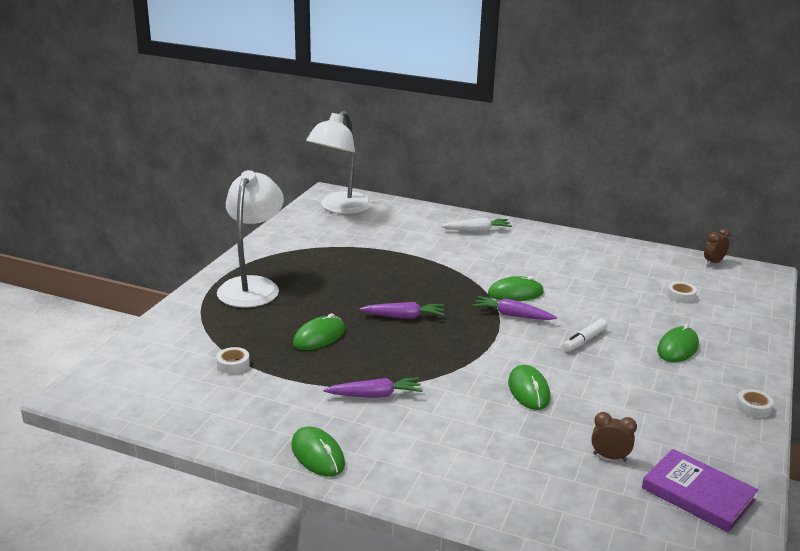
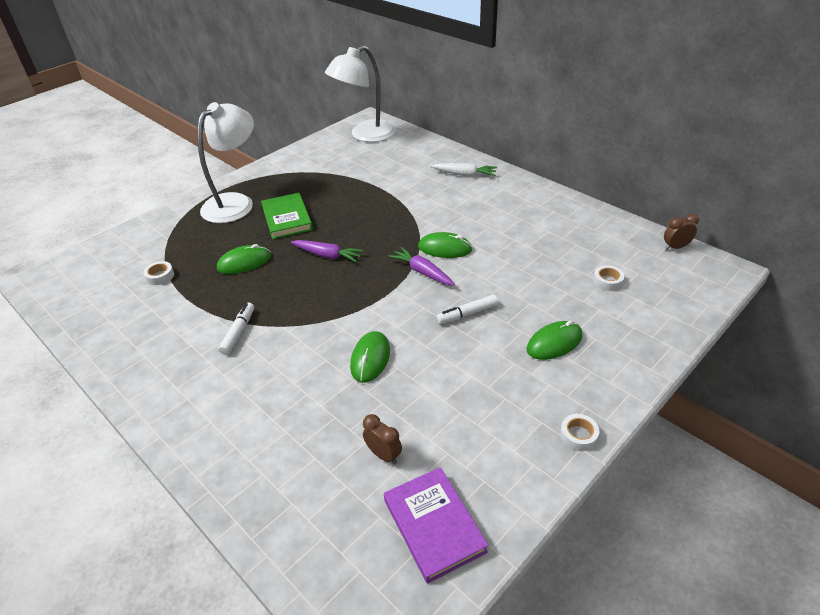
camera: 25 degrees right, 15 degrees up
green mouse [291,426,345,477] -> none
purple carrot [323,377,423,398] -> white marker [218,303,254,355]
none -> green book [261,193,313,239]

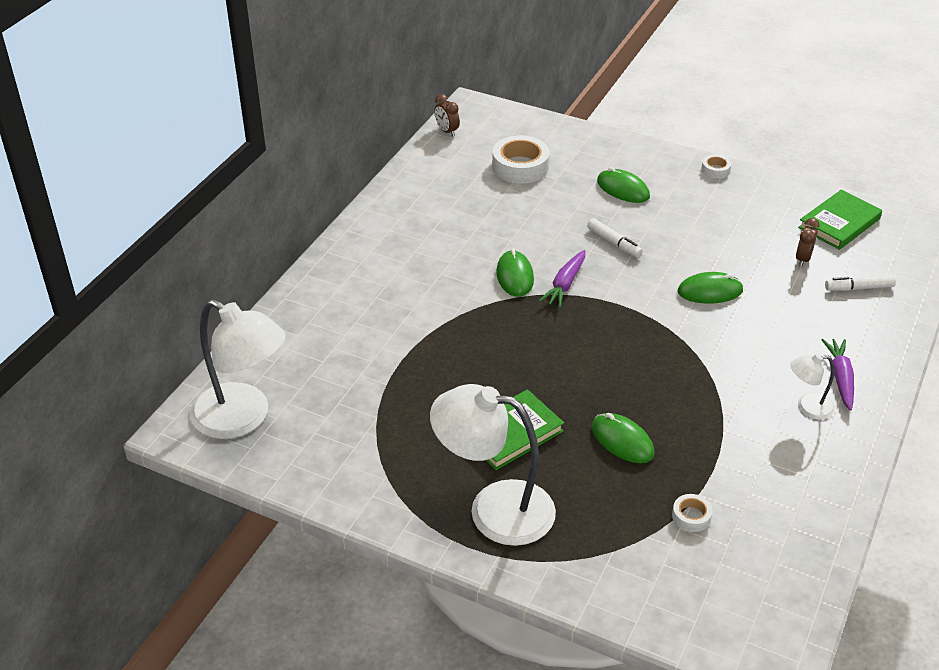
camera: 110 degrees left, 0 degrees up
white marker [218,303,254,355] -> white marker moved to [825,275,896,291]
purple carrot [291,240,364,262] -> purple carrot moved to [821,339,854,411]
purple book [384,467,489,584] -> green book [798,190,882,250]
white carrot [431,163,497,177] -> none
white tape [593,265,624,291] -> white tape [492,135,550,184], size x1.99
none -> white lamp [791,354,835,419]

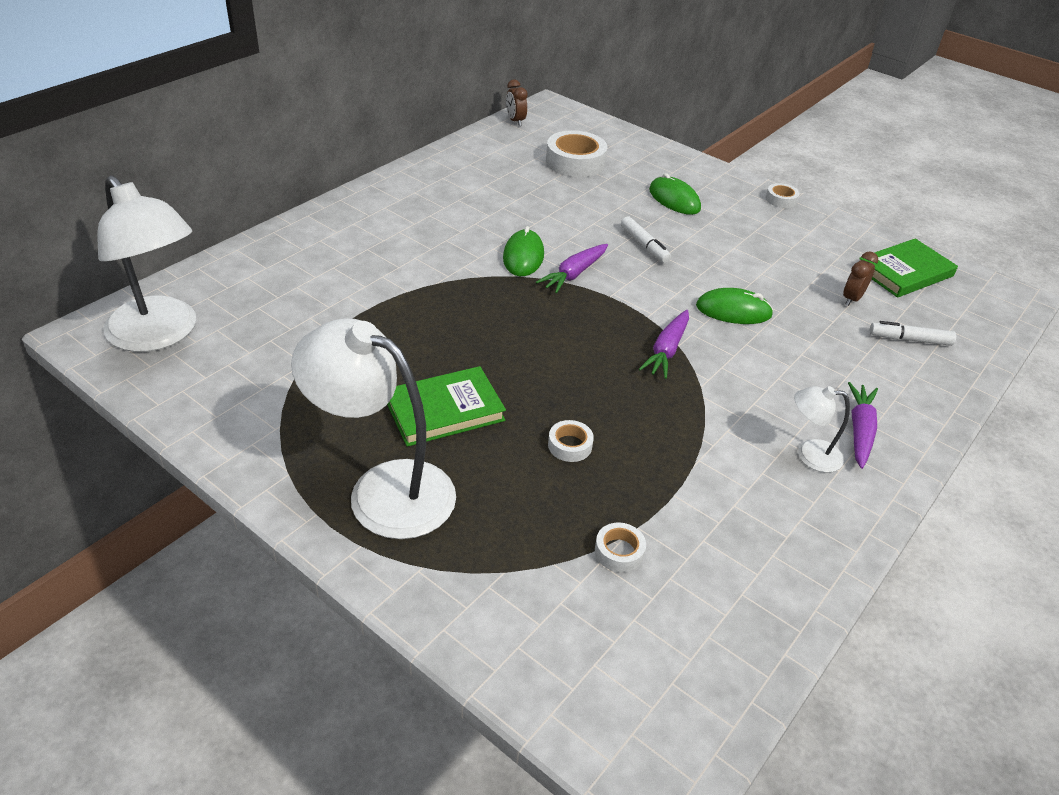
camera: 10 degrees right, 0 degrees up
green mouse [592,413,655,463] -> white tape [548,420,594,462]
none -> purple carrot [639,310,689,379]

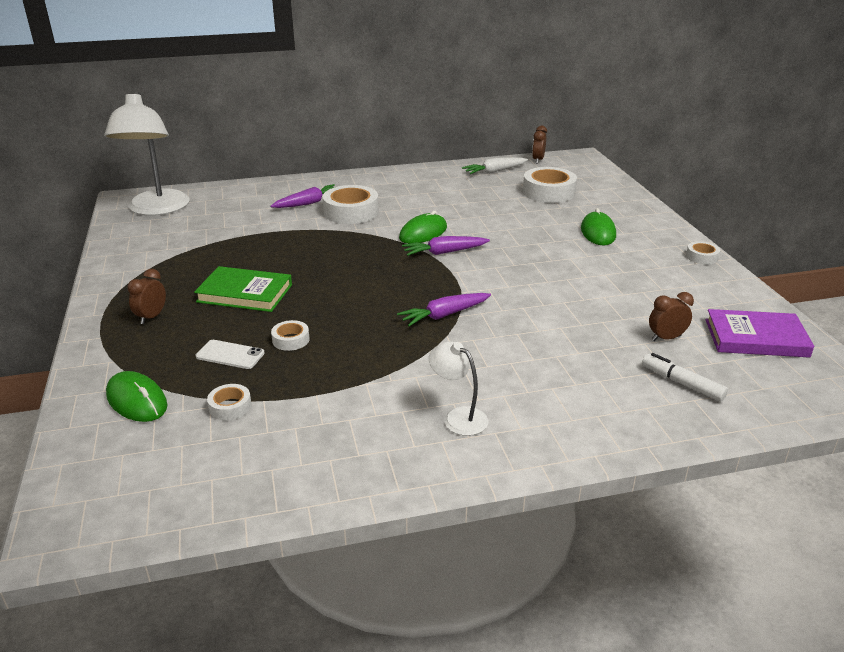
camera: 40 degrees right, 10 degrees down
white lamp [291,318,456,539] -> brown clock [127,269,166,324]
white marker [621,216,671,263] -> none
green mouse [696,288,774,324] -> green mouse moved to [106,371,168,422]
purple carrot [848,382,878,469] -> purple carrot moved to [270,184,335,208]
green book [859,239,958,298] -> purple book [706,309,814,358]
none -> white phone [196,340,265,369]
none -> white tape [323,185,379,224]
none -> white carrot [462,157,528,174]

